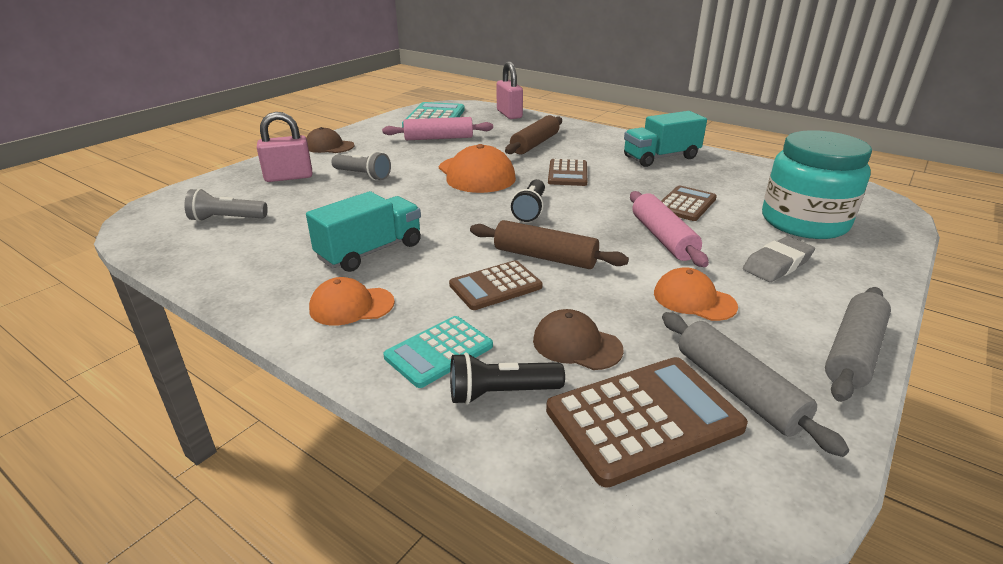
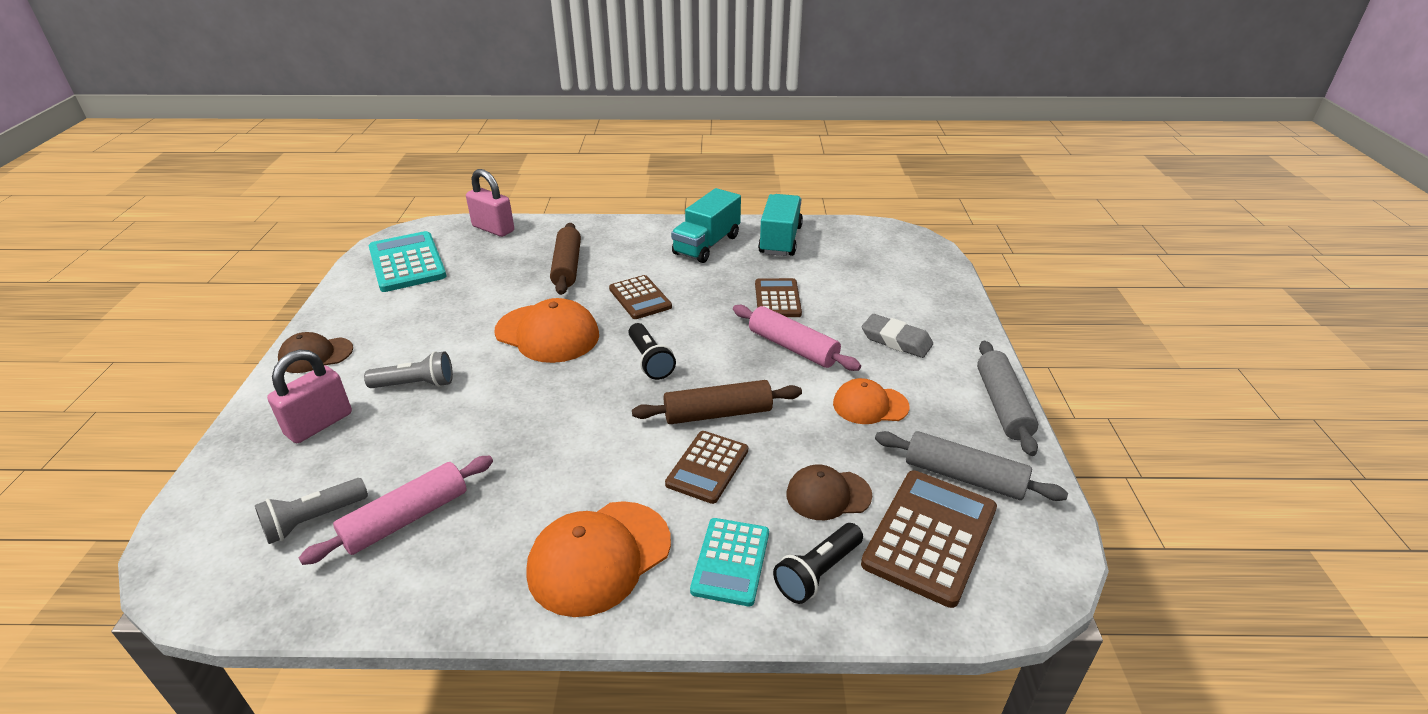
camera: 35 degrees left, 5 degrees up
turquoise truck [306,191,421,272] -> turquoise truck moved to [758,194,803,256]
orange cap [309,277,395,325] -> orange cap [526,501,671,617], size x1.63
pink rolling pin [382,117,493,140] -> pink rolling pin moved to [299,455,493,565]
grey eraser [743,236,815,282] -> grey eraser turned 75 degrees counterclockwise [862,314,933,358]
turquoise jar [762,130,872,239] -> none

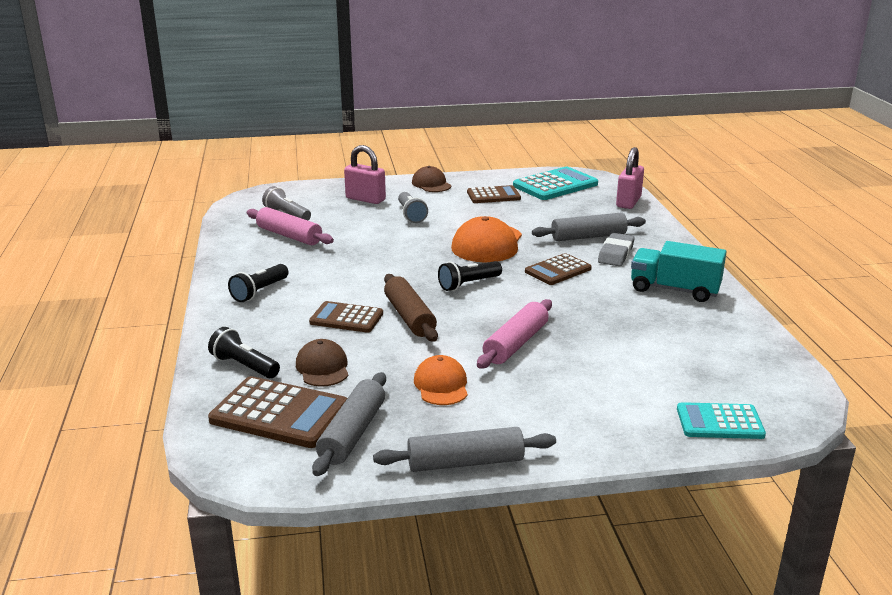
camera: 80 degrees right, 10 degrees down
orange cap [526,501,671,617] -> black flashlight [228,264,289,302]
brown rolling pin [550,223,581,295] -> grey rolling pin [532,213,646,241]
turquoise calculator [690,518,769,606] -> turquoise calculator moved to [677,402,766,439]
brown calculator [755,278,802,317] -> brown calculator moved to [467,185,521,203]
turquoise truck [758,194,803,256] -> none
grey eraser [862,314,933,358] -> grey eraser moved to [598,233,635,266]

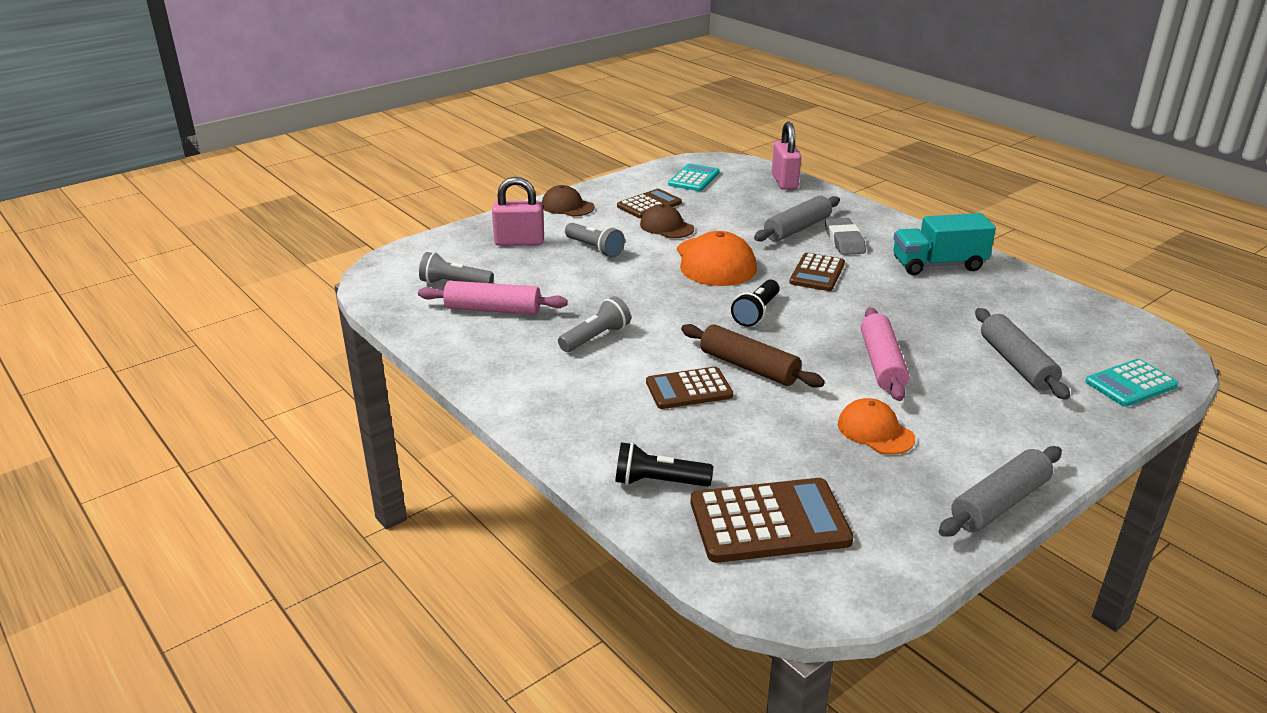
camera: 30 degrees left, 5 degrees up
black flashlight [228,264,289,302] -> none
brown cap [296,339,348,387] -> brown cap moved to [640,204,694,238]
grey rolling pin [312,372,386,476] -> grey rolling pin moved to [975,308,1070,400]
turquoise calculator [513,167,598,200] -> turquoise calculator [668,163,720,191], size x0.64
none -> grey flashlight [558,296,631,352]

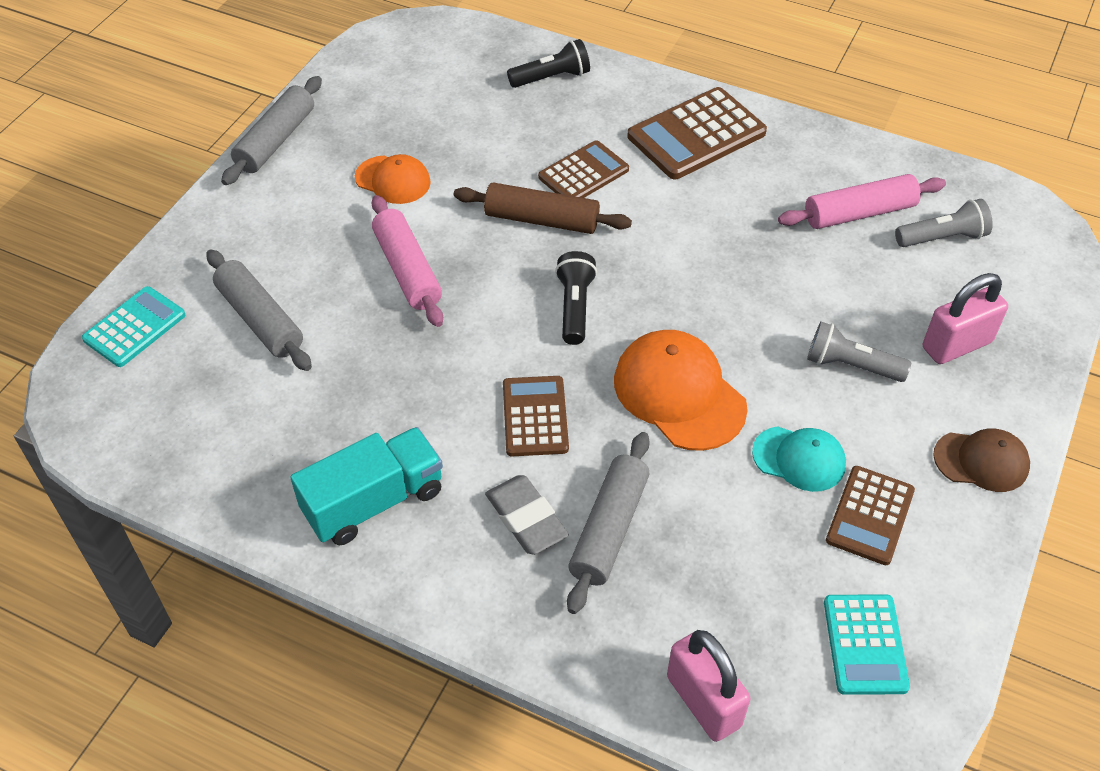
camera: 155 degrees right, 20 degrees up
grey flashlight [558,296,631,352] -> none
brown cap [640,204,694,238] -> turquoise cap [752,426,846,492]
brown calculator [691,478,854,563] -> brown calculator moved to [627,87,767,179]

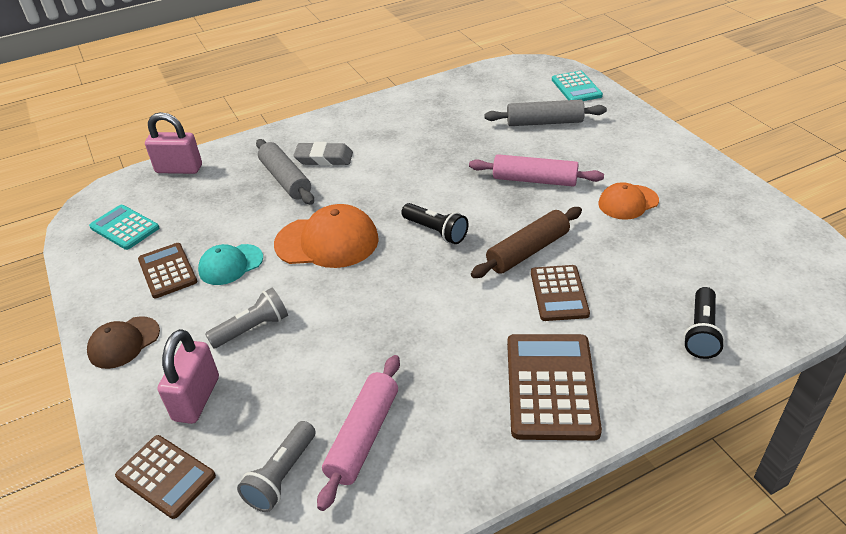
camera: 130 degrees right, 10 degrees down
grey rolling pin [221,76,322,185] -> none
turquoise truck [290,427,443,545] -> none
brown calculator [503,376,569,456] -> brown calculator moved to [115,435,216,519]

